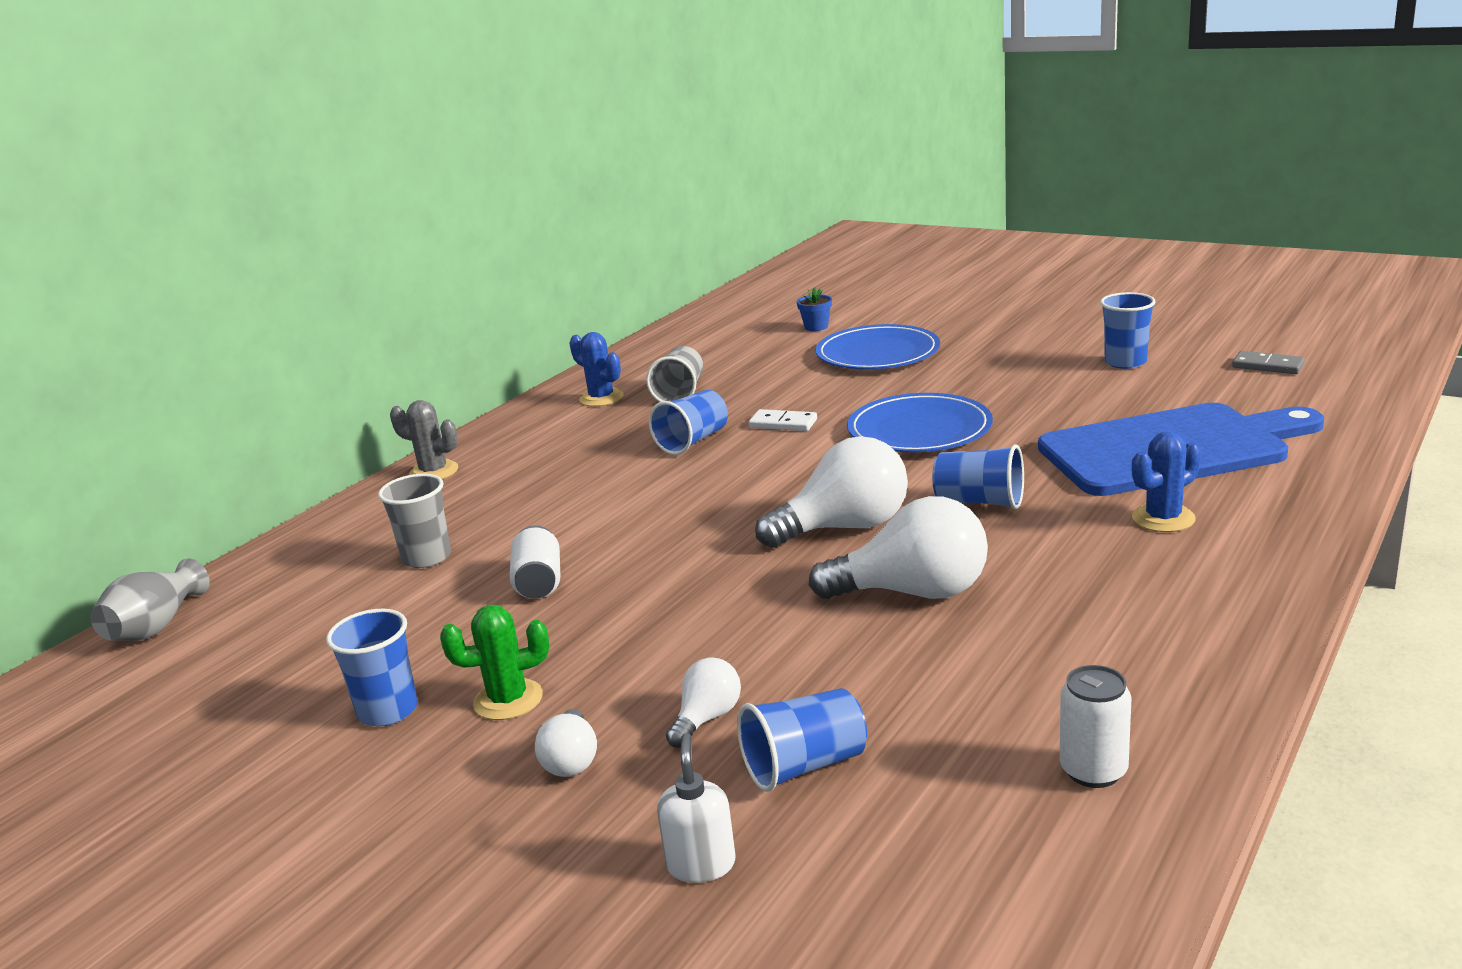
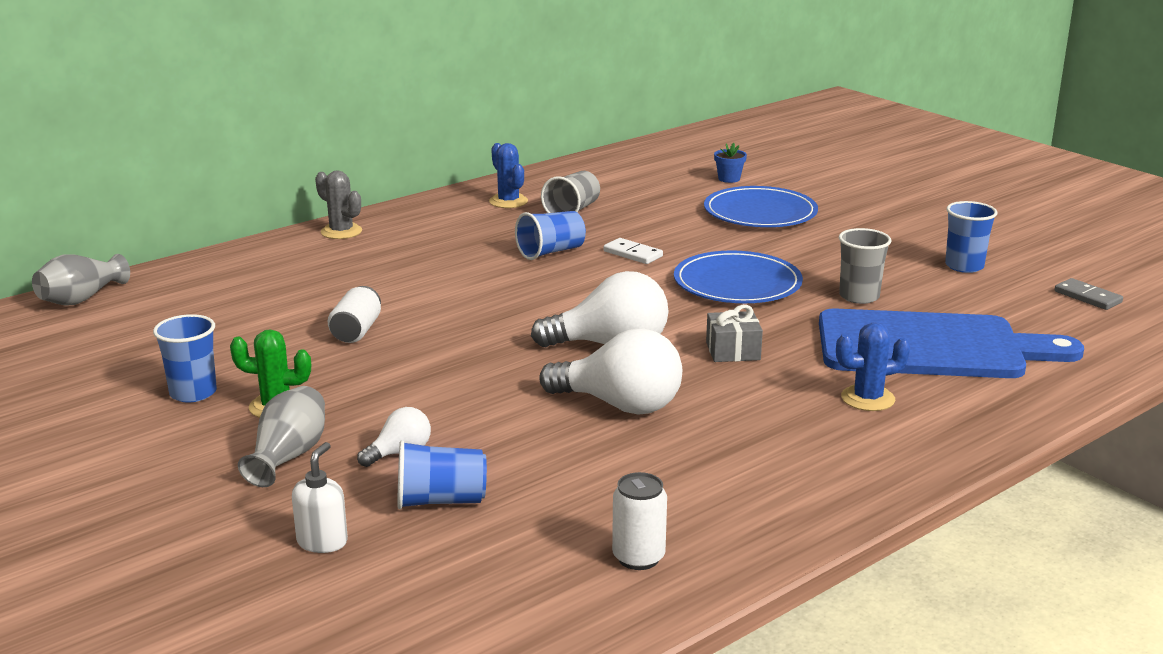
camera: 15 degrees right, 0 degrees up
grey cup [378,474,451,568] -> grey cup moved to [839,228,891,304]
white light bulb [535,709,597,777] -> grey vase [238,386,325,487]
blue cup [932,444,1024,509] -> grey gift [706,305,763,362]

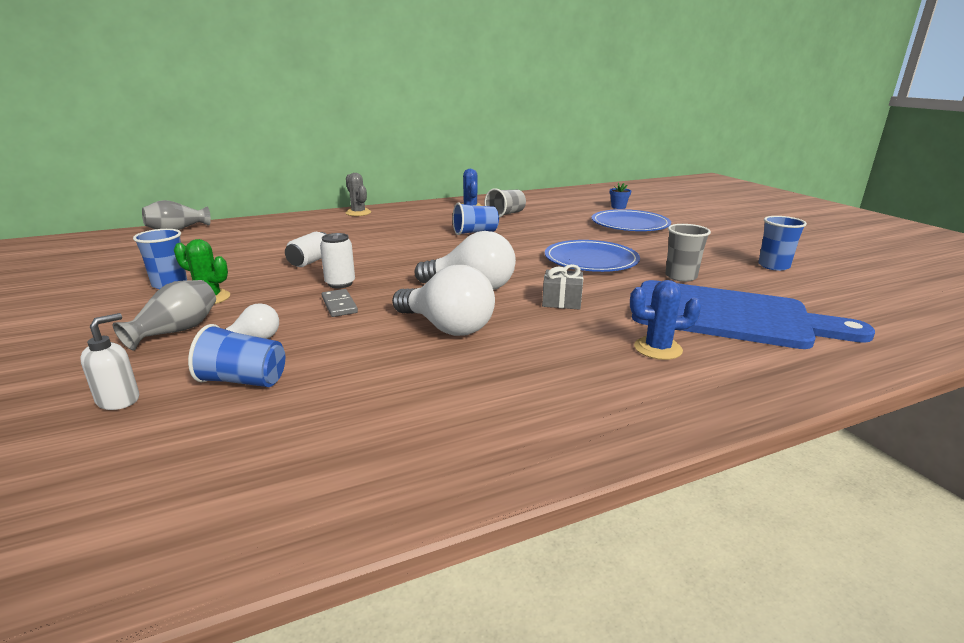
camera: 15 degrees right, 0 degrees up
white domino [604,238,663,264] -> none
white can [612,472,667,570] -> white can moved to [320,233,355,288]
grey domino [1054,278,1123,310] -> grey domino moved to [322,289,358,317]

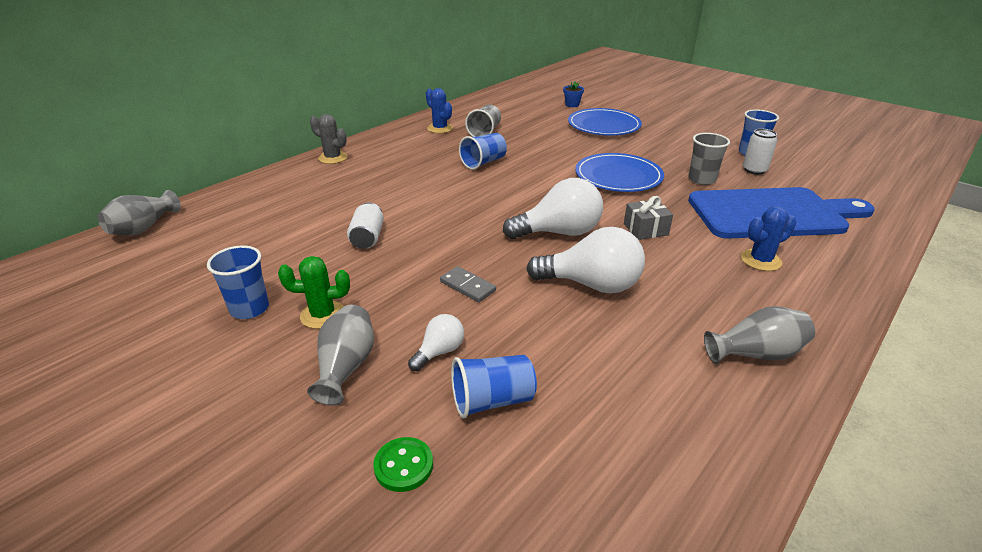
camera: 25 degrees left, 10 degrees up
white soap dispenser [80,313,139,410] -> green button [373,437,433,492]
white can [320,233,355,288] -> white can moved to [743,129,777,175]
none -> grey vase [704,306,815,364]

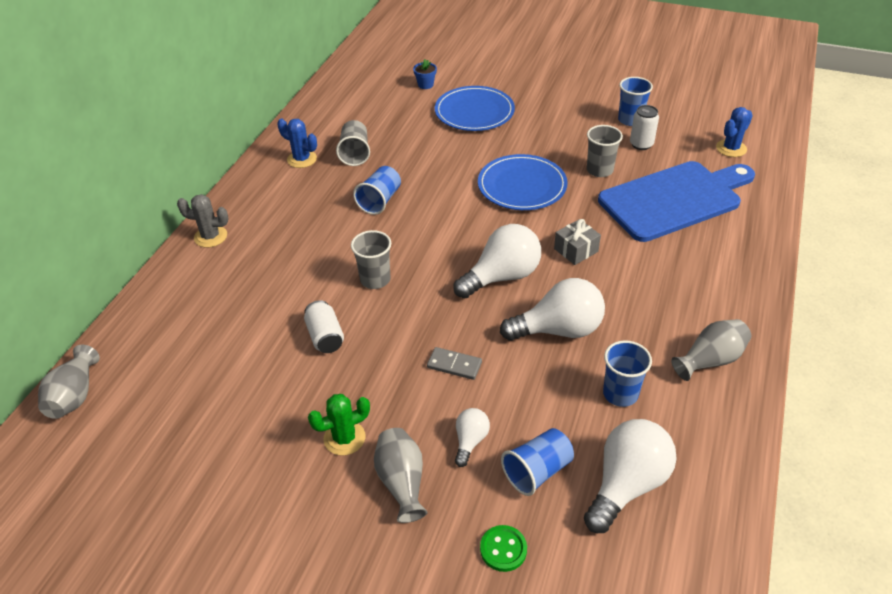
camera: 20 degrees left, 10 degrees up
blue cup [207,245,269,319] -> blue cup moved to [603,340,652,407]
blue cactus [741,206,796,271] -> blue cactus moved to [716,107,753,157]
none -> grey cup [351,230,391,289]
none -> white light bulb [584,419,677,533]

